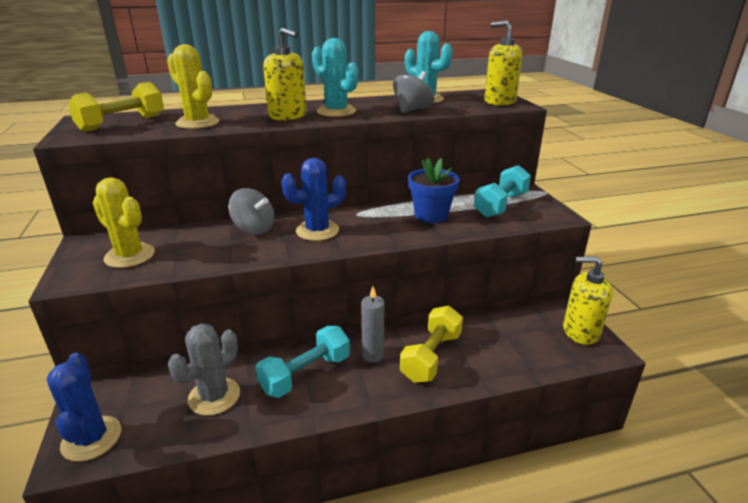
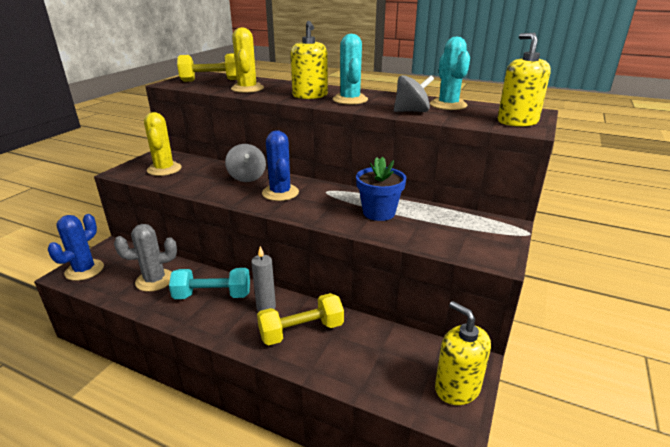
camera: 40 degrees right, 0 degrees up
blue cactus [281,158,346,241] -> blue cactus turned 60 degrees clockwise [262,130,299,201]
turquoise dumbbell [474,165,531,218] -> none

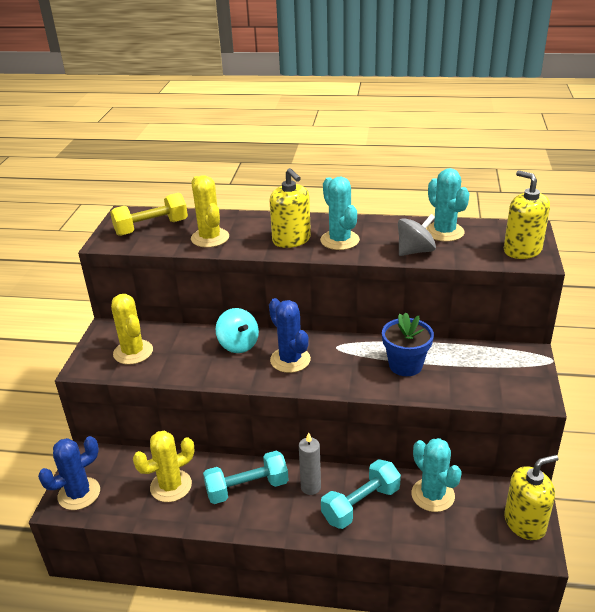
camera: 15 degrees left, 5 degrees up
blue cactus [48,214,104,281] -> blue cactus turned 45 degrees clockwise [38,436,100,510]
grey cactus [114,224,177,292] -> yellow cactus [133,431,194,502]
grey spinning top [225,144,266,182] -> turquoise spinning top [216,308,259,353]
yellow dumbbell [257,293,344,345] -> turquoise dumbbell [321,459,401,529]
yellow soap dispenser [435,301,491,405] -> yellow soap dispenser turned 120 degrees clockwise [504,455,558,540]
none -> turquoise cactus [411,438,462,512]

